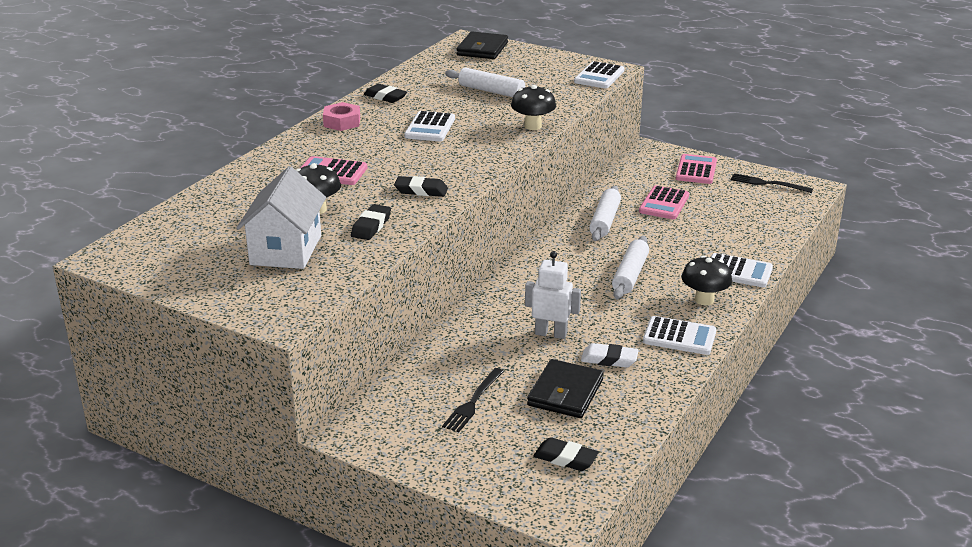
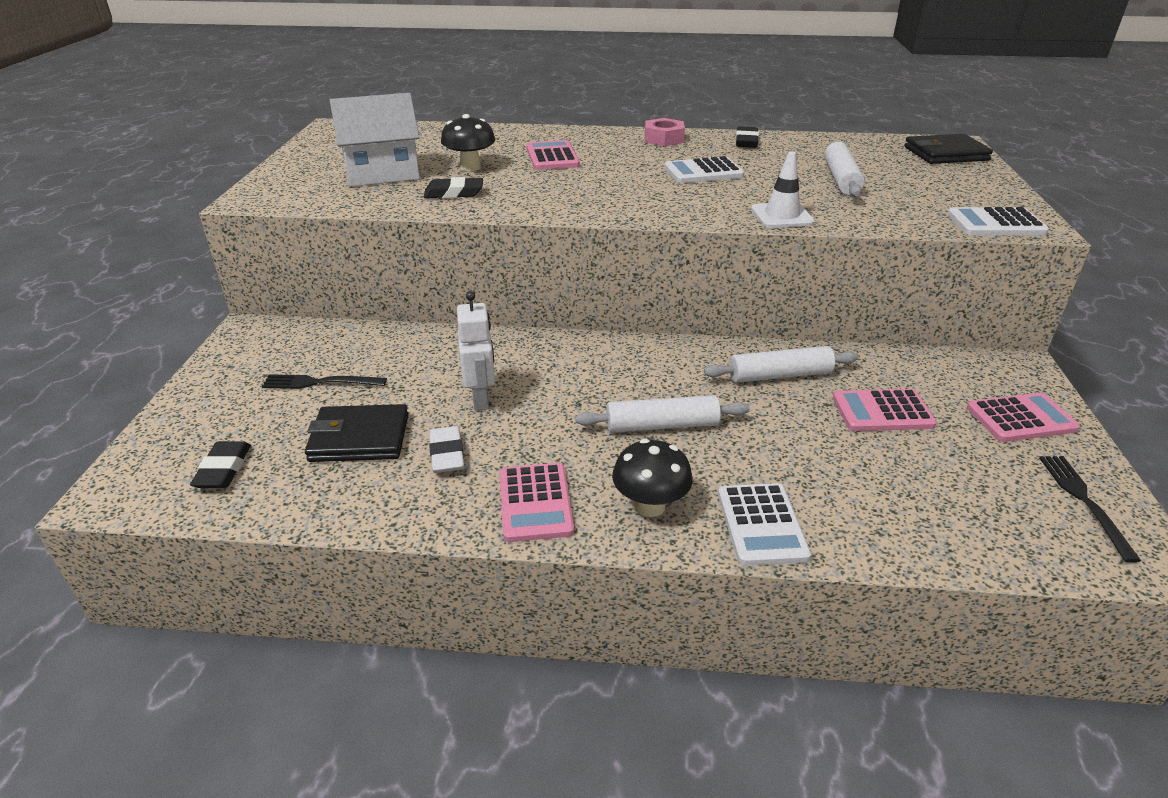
camera: 65 degrees right, 5 degrees up
black eraser [394,176,448,197] -> none
black mushroom [511,85,556,130] -> white traffic cone [751,152,815,228]
white calculator [643,316,716,355] -> pink calculator [500,463,574,542]

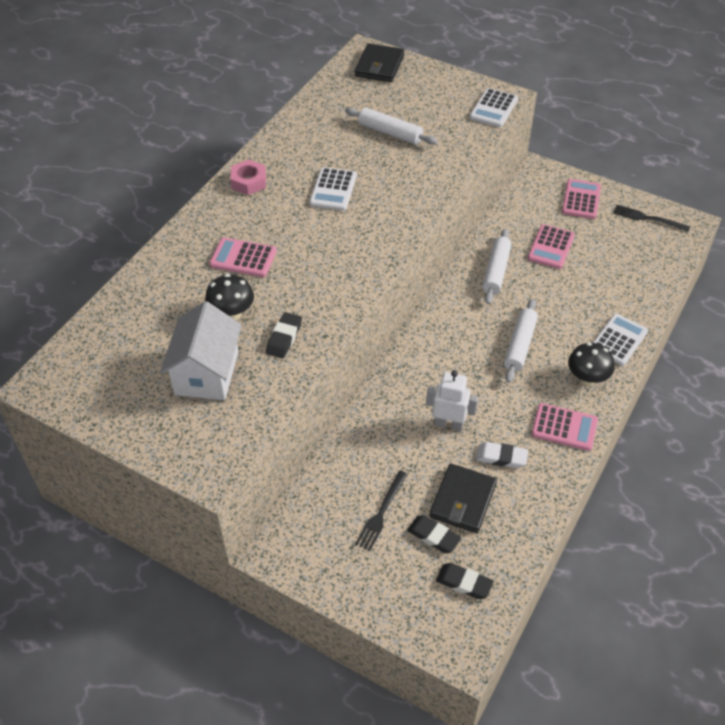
camera: 65 degrees left, 15 degrees up
white calculator [718,483,811,566] -> white calculator turned 75 degrees counterclockwise [593,314,648,366]
black eraser [736,126,759,148] -> black eraser moved to [407,515,461,553]
white traffic cone [751,152,815,228] -> none

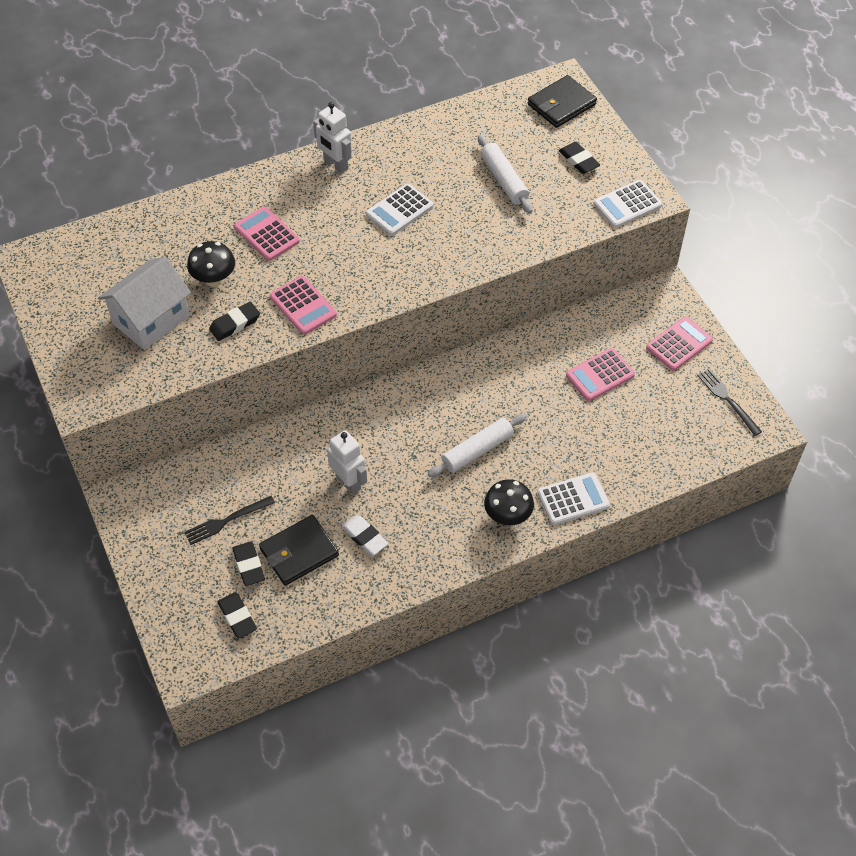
camera: 35 degrees right, 5 degrees up
pink nut [230,159,266,195] -> white robot [313,102,352,173]
white rolling pin [482,229,512,304] -> none
pink calculator [531,403,598,451] -> pink calculator moved to [270,276,337,335]
none -> black eraser [559,142,600,174]

